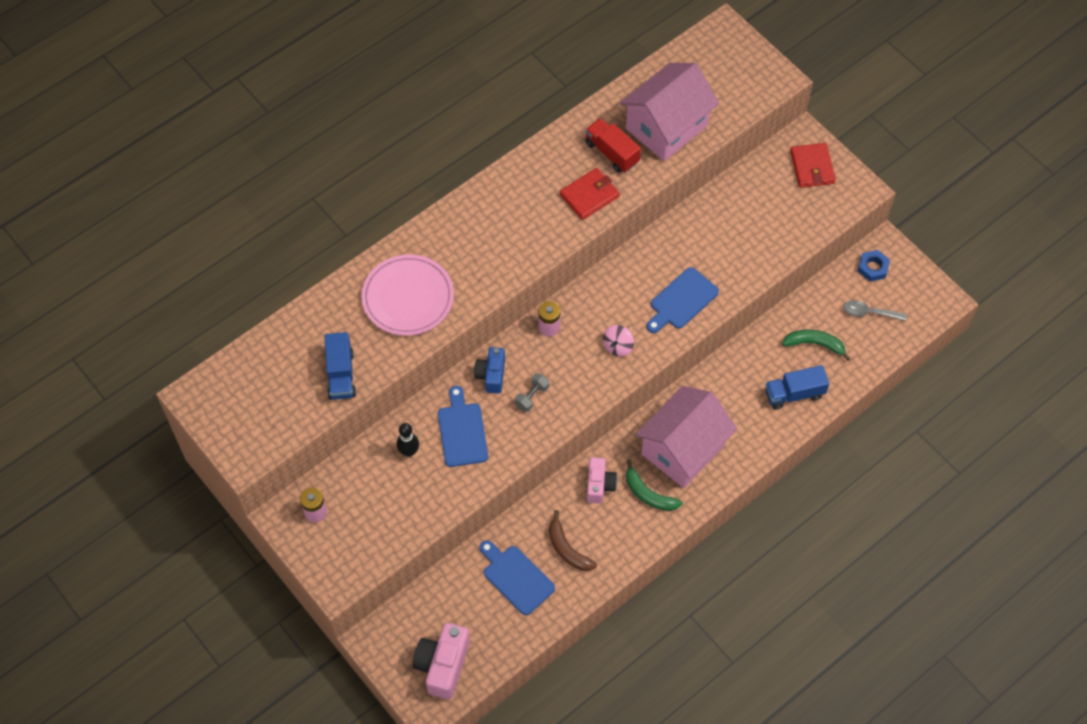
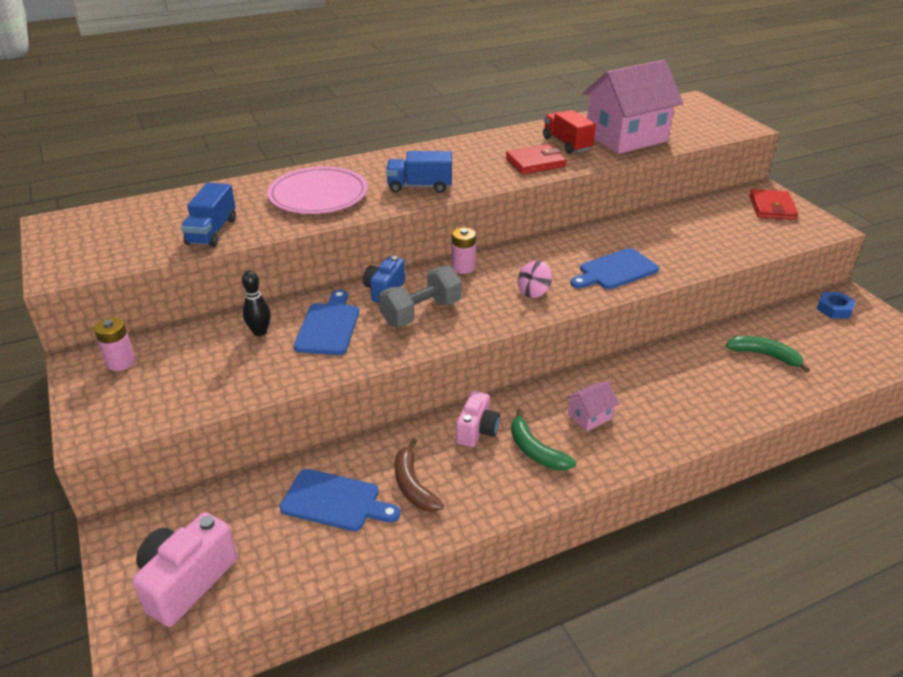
camera: 15 degrees right, 25 degrees down
blue cutting board [479,540,555,615] -> blue cutting board turned 135 degrees clockwise [280,469,400,531]
grey dumbbell [515,373,549,412] -> grey dumbbell [379,266,462,327], size x1.78
pink house [635,386,737,488] -> pink house [566,381,619,432], size x0.42
blue truck [765,365,829,410] -> blue truck moved to [386,151,452,193]
grey spoon [843,300,907,321] -> none

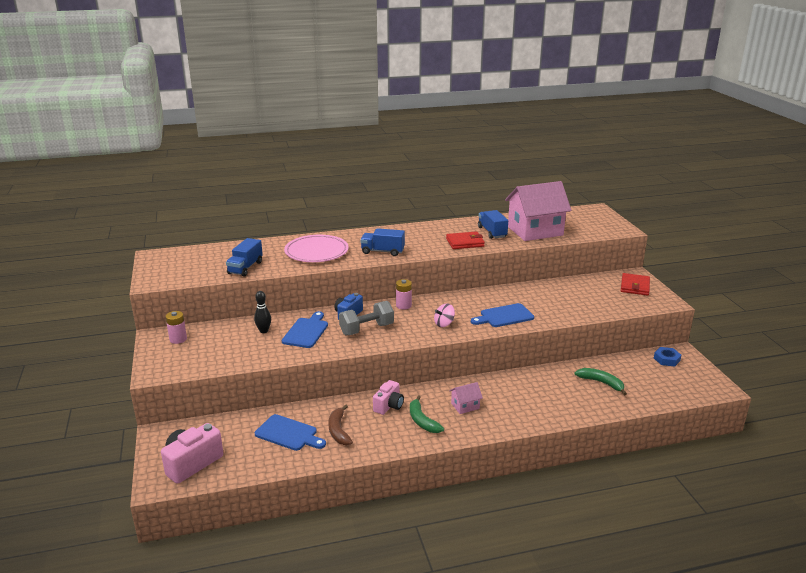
camera: 10 degrees right, 10 degrees down
red truck [543,110,596,154] -> blue truck [478,210,508,239]

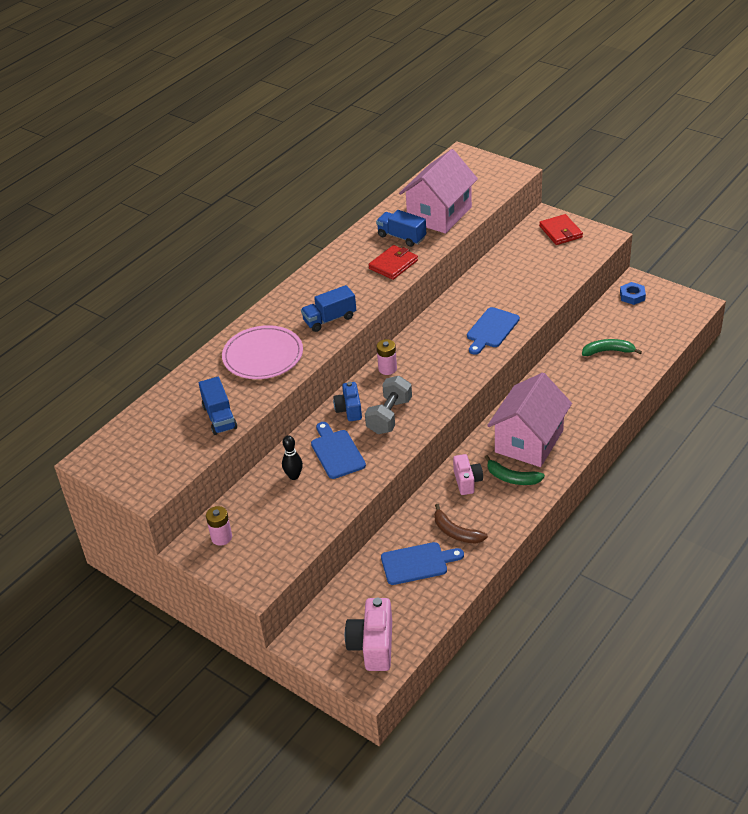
camera: 35 degrees left, 15 degrees up
pink spinning top [434,303,455,327] -> none
pink house [449,382,483,414] -> pink house [487,373,572,467], size x2.39

